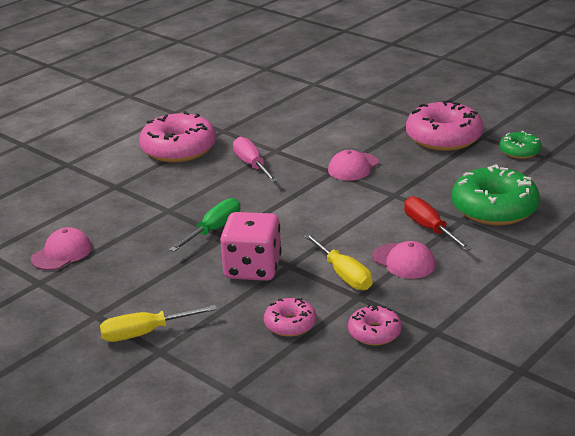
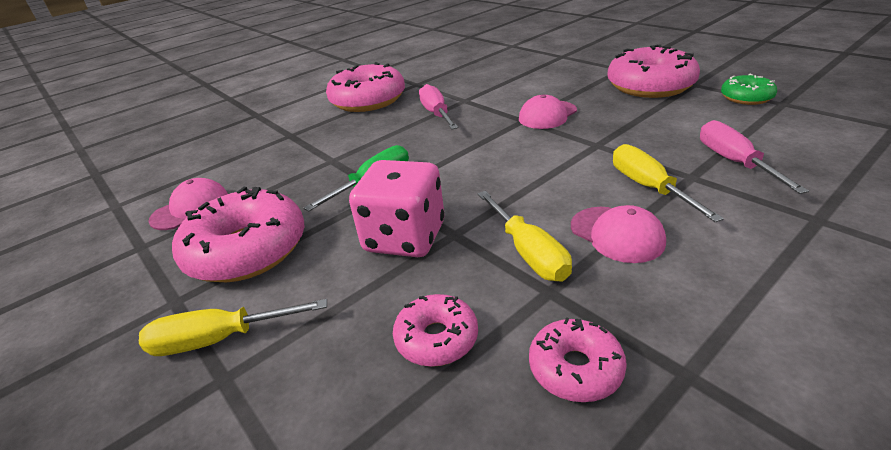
camera: 10 degrees right, 5 degrees up
red screwdriver [404,196,472,251] -> yellow screwdriver [613,144,724,222]
green donut [452,165,540,225] -> pink screwdriver [700,120,809,194]
none -> pink donut [172,187,305,282]

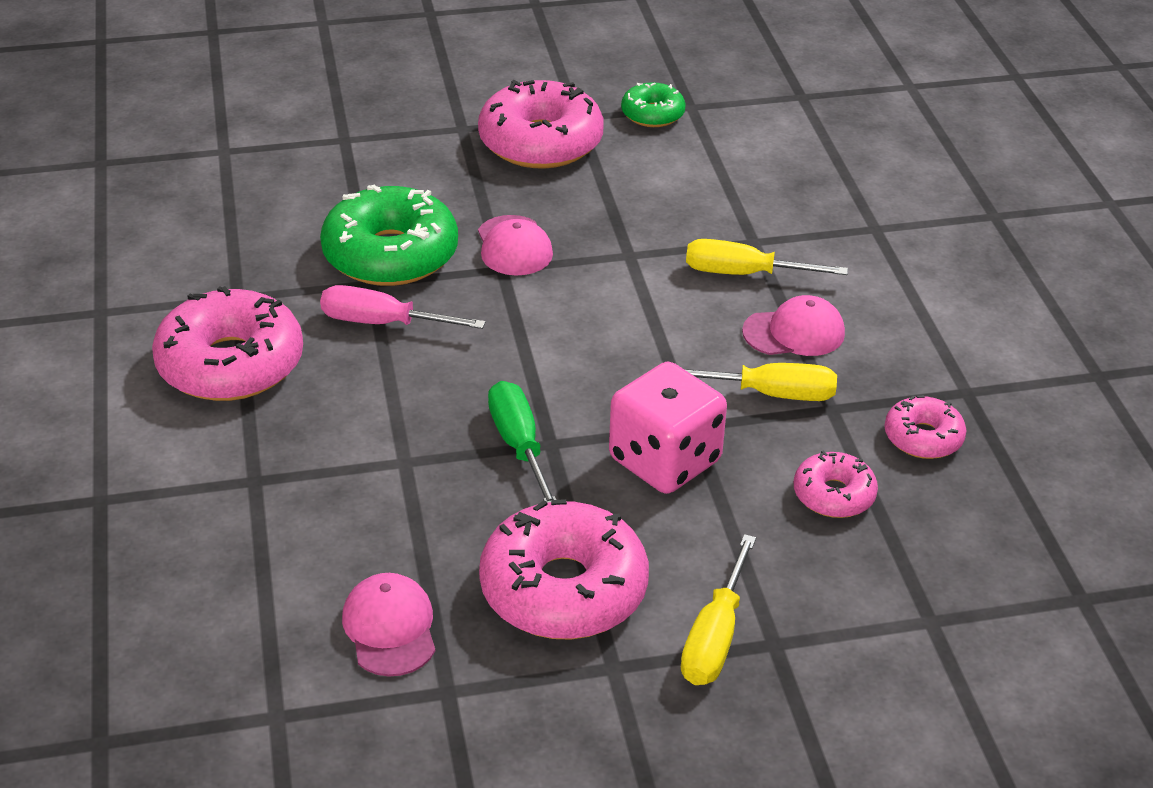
camera: 65 degrees left, 5 degrees up
pink screwdriver [700,120,809,194] -> none
none -> green donut [320,185,458,286]

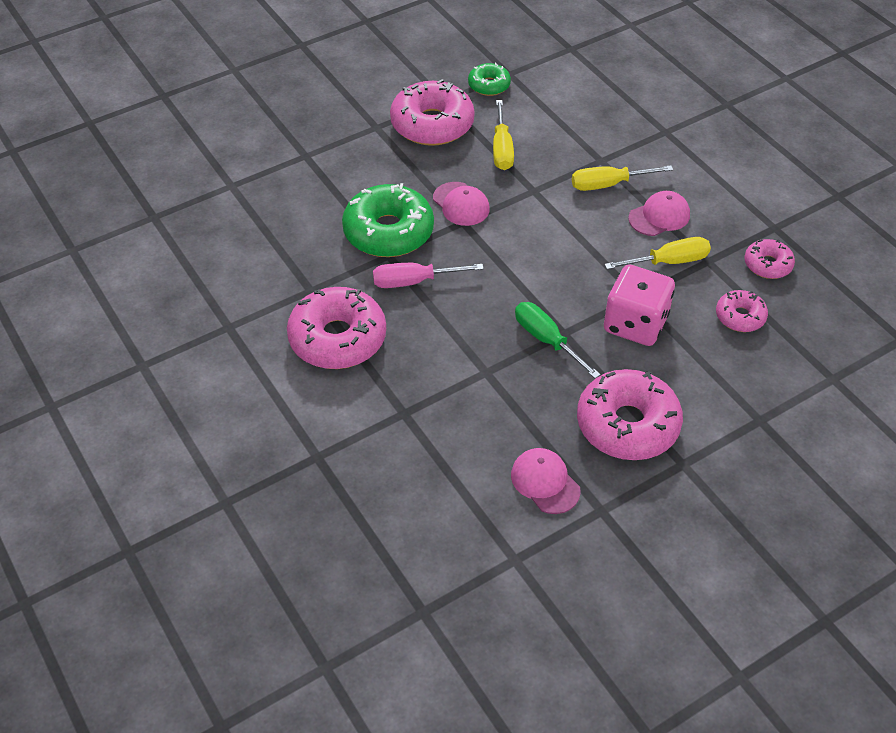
camera: 20 degrees left, 10 degrees up
yellow screwdriver [681,534,756,685] -> yellow screwdriver moved to [493,100,514,170]

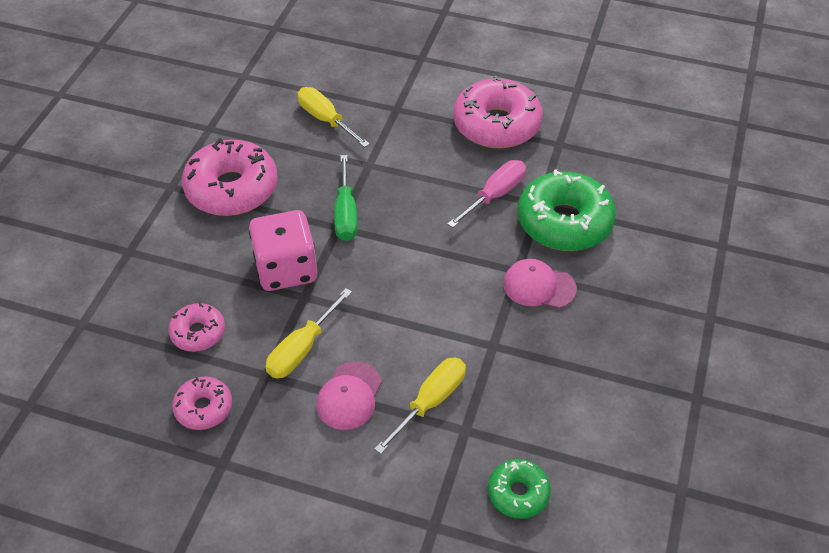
camera: 140 degrees right, 0 degrees up
pink donut [390,79,475,146] -> none
green donut [468,63,511,96] -> green donut moved to [488,459,551,519]
yellow screwdriver [493,100,514,170] -> yellow screwdriver moved to [298,87,370,147]
pink cap [511,448,581,514] -> none
green screwdriver [515,302,601,379] -> green screwdriver turned 75 degrees clockwise [334,155,358,241]

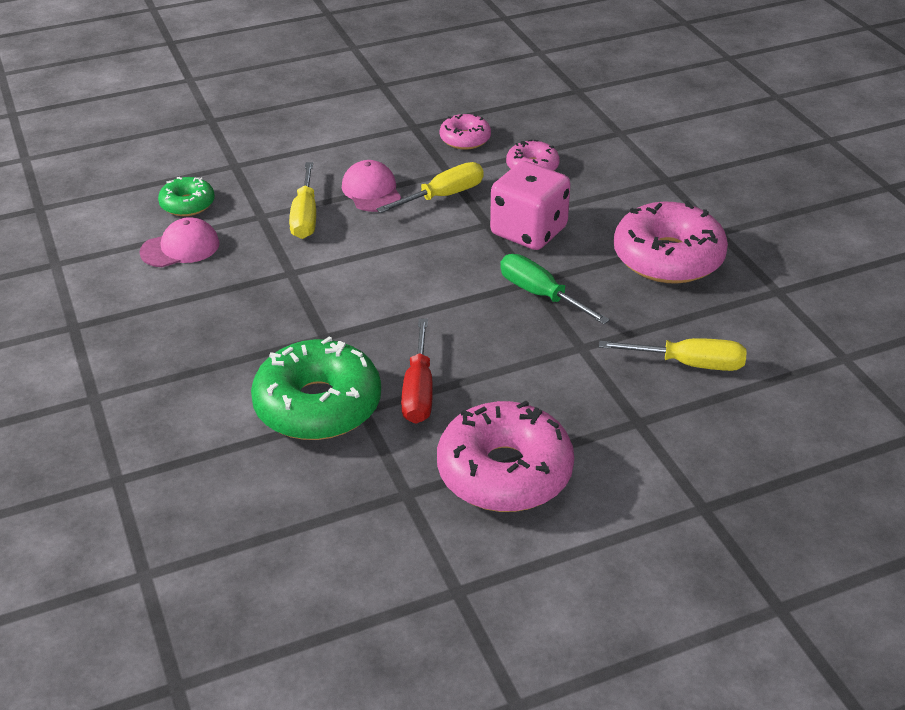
camera: 140 degrees right, 10 degrees down
yellow screwdriver [266,288,352,379] -> yellow screwdriver turned 60 degrees clockwise [376,162,484,213]
pink screwdriver [447,160,526,228] -> red screwdriver [401,319,433,424]
pink cap [503,259,577,308] -> pink cap moved to [139,217,220,267]

